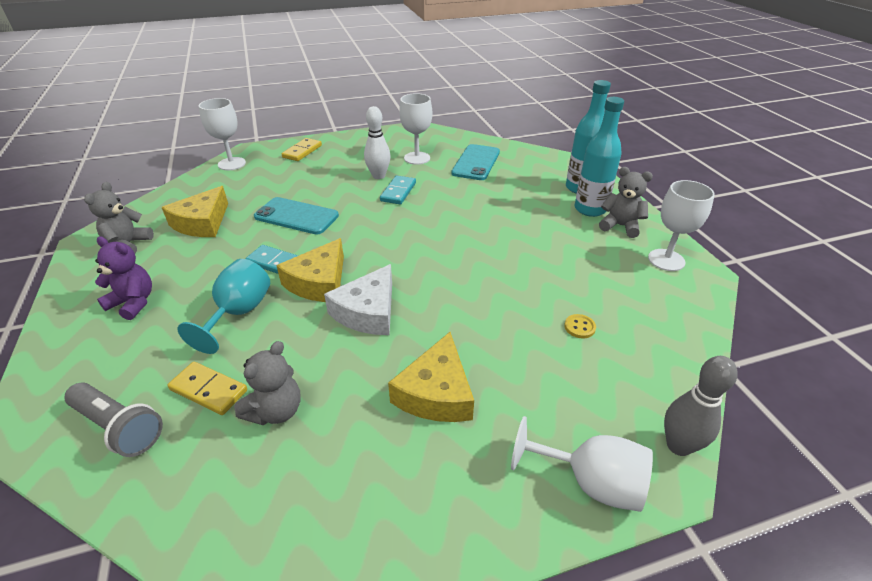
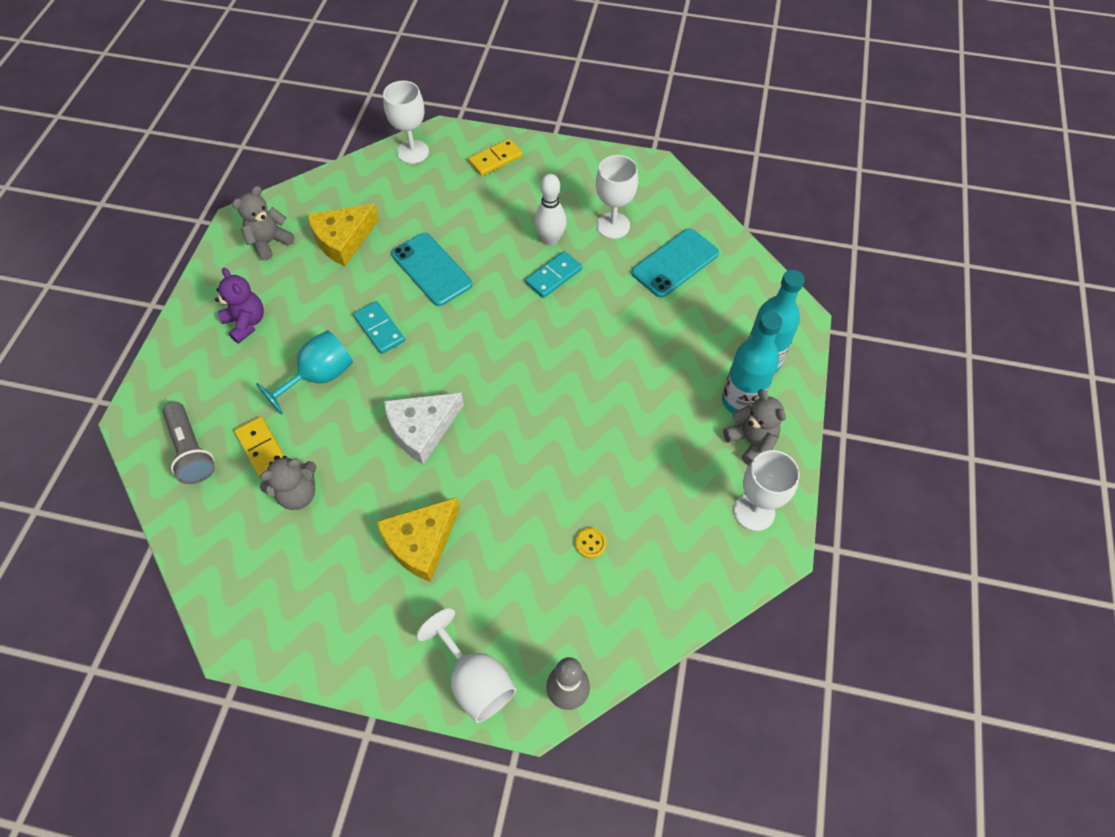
camera: 30 degrees right, 20 degrees up
yellow cheese [276,238,344,302] -> none

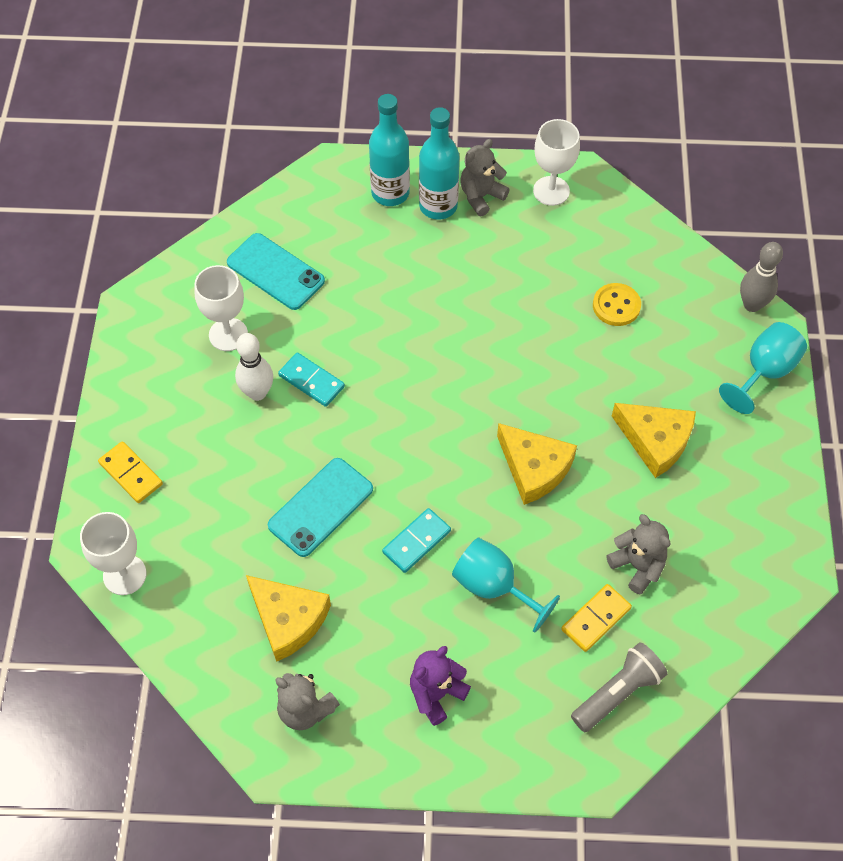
camera: 100 degrees left, 0 degrees up
white cheese [384,393,464,464] -> yellow cheese [497,423,577,505]
white goblet [416,608,516,723] -> turquoise goblet [719,322,807,414]
yellow button [575,528,607,559] -> yellow button [593,283,641,326], size x1.65

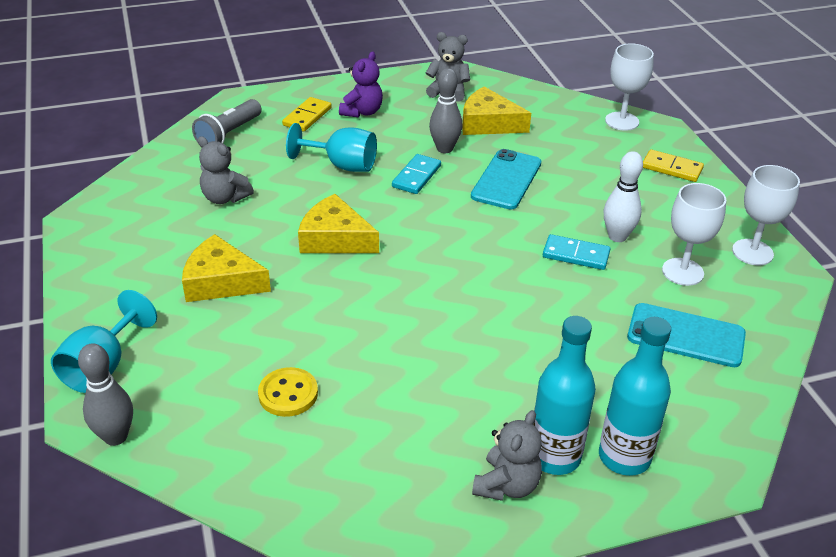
camera: 160 degrees right, 20 degrees down
white goblet [533,119,580,206] -> white goblet moved to [732,165,800,265]
yellow domino [561,584,632,652] -> yellow domino moved to [282,97,332,132]
none -> grey bowling pin [429,68,462,153]

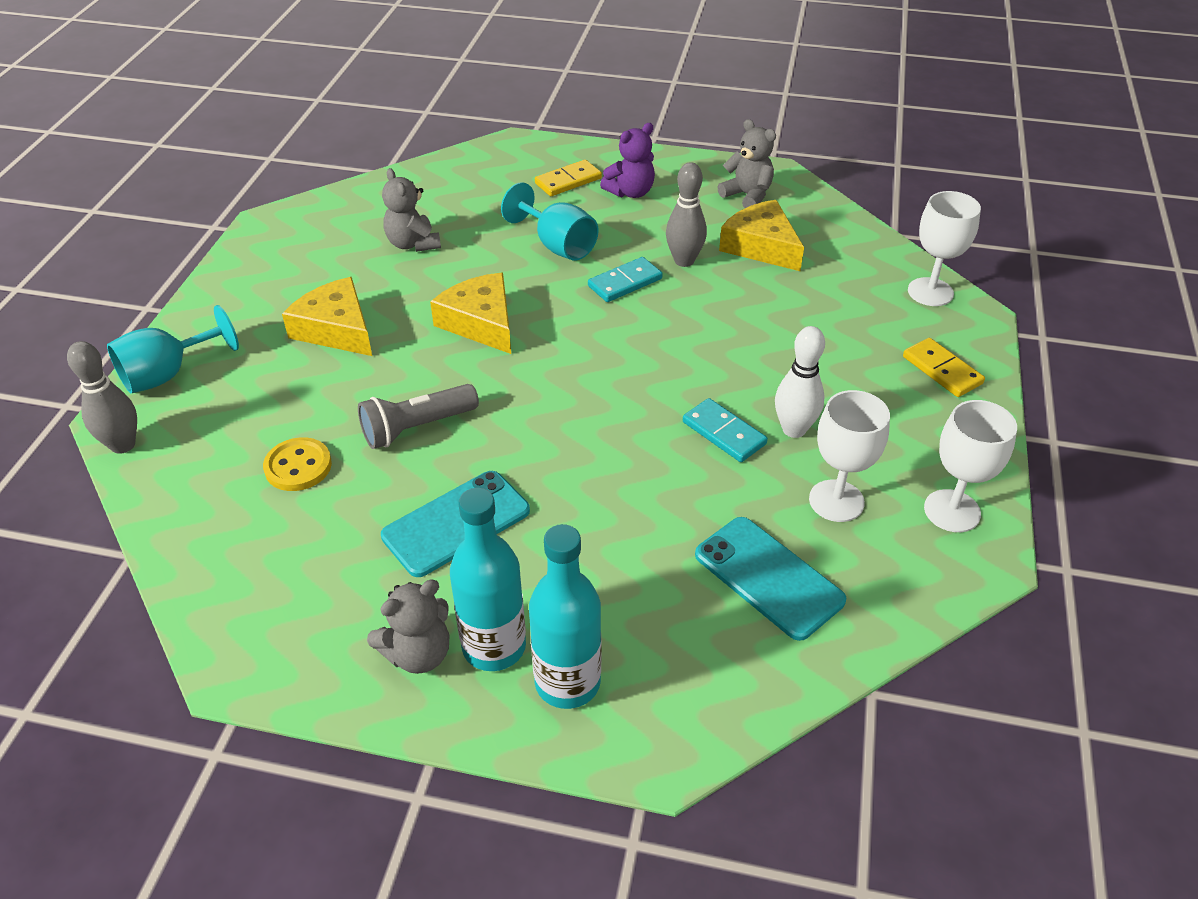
camera: 30 degrees right, 5 degrees up
grey flashlight [192,99,262,143] -> grey flashlight moved to [358,384,479,449]
turquoise phone [471,149,541,210] -> turquoise phone moved to [381,471,530,577]

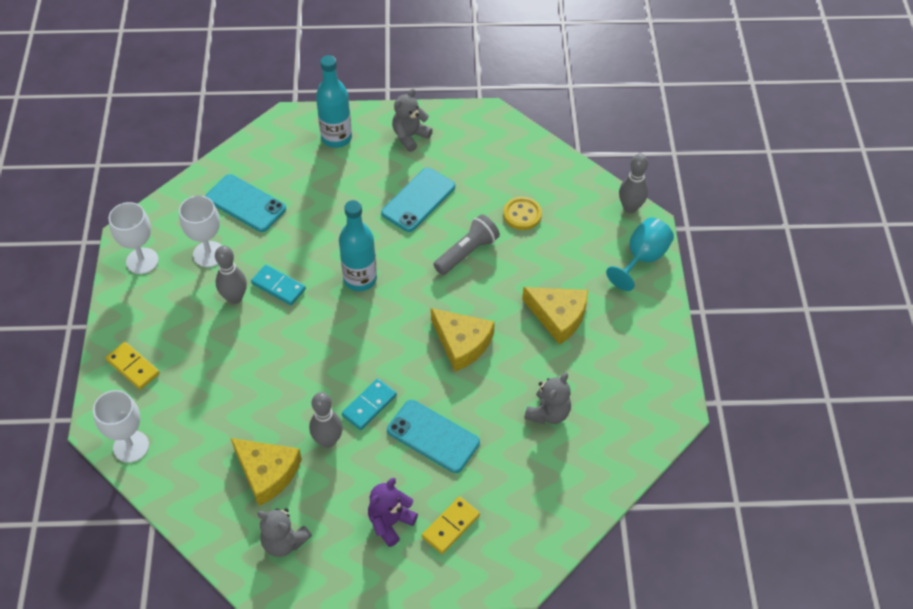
camera: 165 degrees right, 10 degrees up
grey teddy bear [382,168,441,252] -> grey teddy bear turned 75 degrees clockwise [524,373,571,424]
turquoise bottle [450,488,526,671] -> turquoise bottle moved to [339,200,377,291]
turquoise goblet [501,182,599,261] -> turquoise phone [387,400,480,473]
white bowling pin [775,326,825,438] -> grey bowling pin [215,246,247,304]

